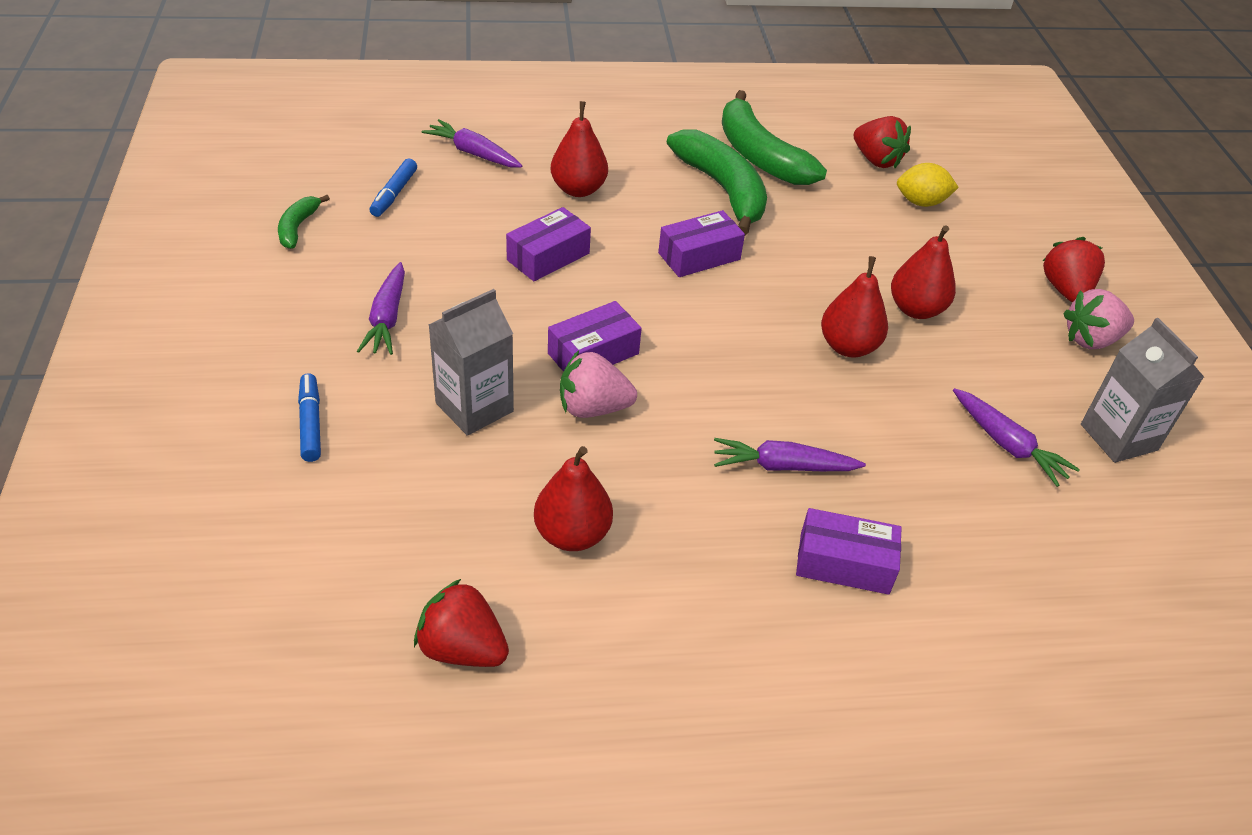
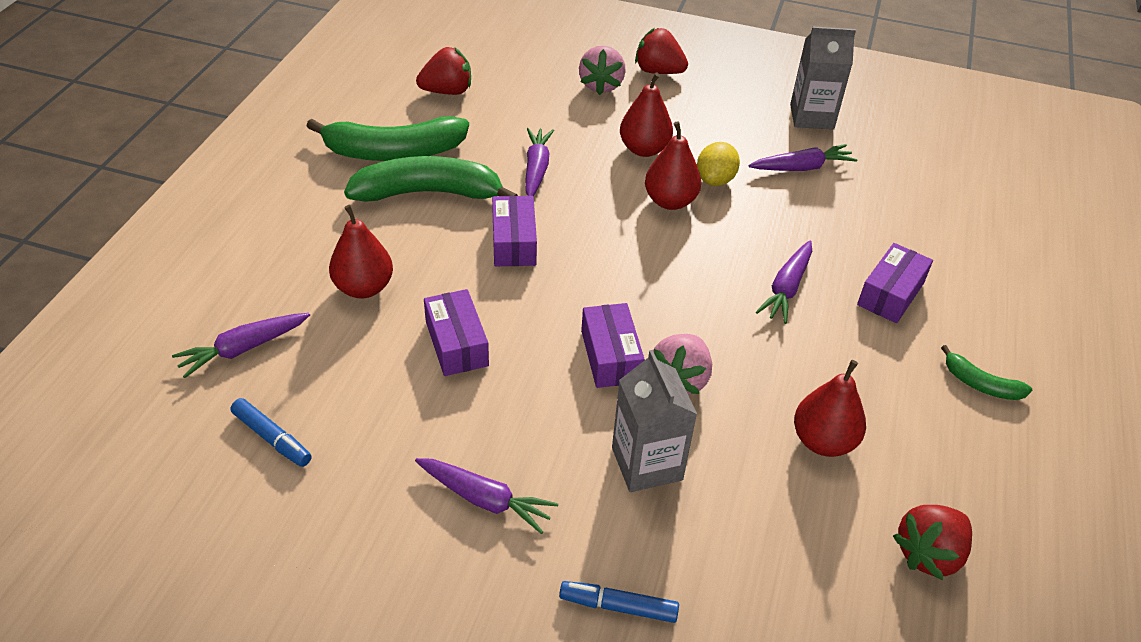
camera: 65 degrees left, 0 degrees up
green banana [278,195,330,249] -> green banana moved to [941,345,1032,400]
yellow lemon [897,163,959,207] -> yellow lemon moved to [697,142,740,186]
pink strawberry [1063,289,1134,349] -> pink strawberry moved to [579,46,626,95]
none -> purple carrot [525,128,554,196]

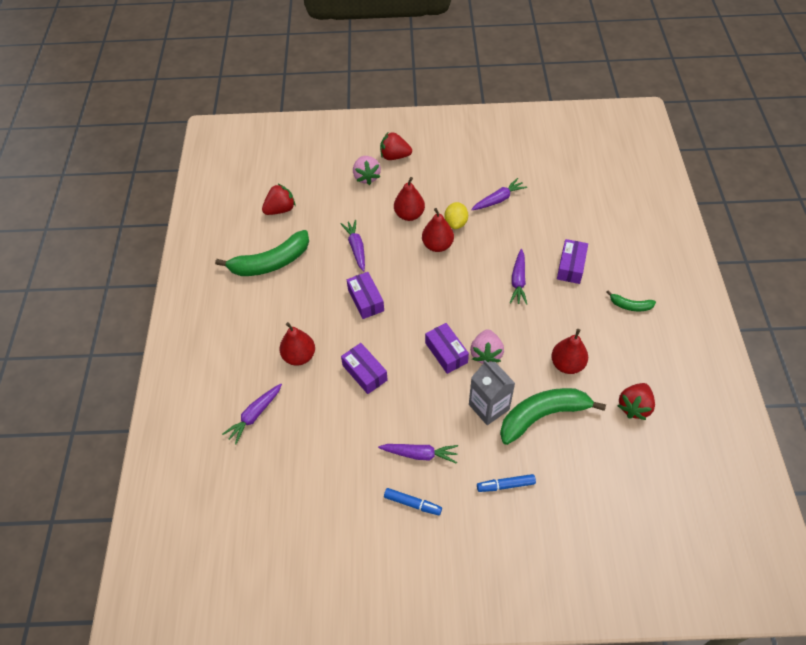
camera: 15 degrees left, 10 degrees up
blue marker [230,398,312,467] -> blue marker moved to [384,488,442,516]
green banana [344,156,518,202] -> green banana moved to [500,388,606,445]
grey carton [790,27,856,130] -> none

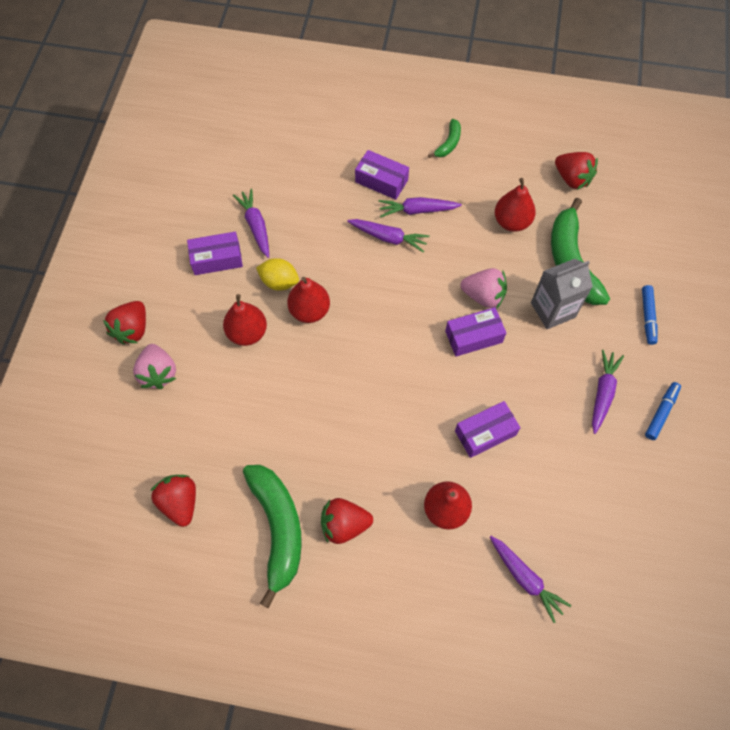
camera: 80 degrees left, 10 degrees up
purple carrot [341,220,365,272] -> purple carrot moved to [379,197,462,217]
purple box [347,272,384,319] -> purple box moved to [187,232,243,275]
pink strawberry [353,156,381,185] -> pink strawberry turned 75 degrees clockwise [133,344,176,389]
none -> red strawberry [321,498,373,544]

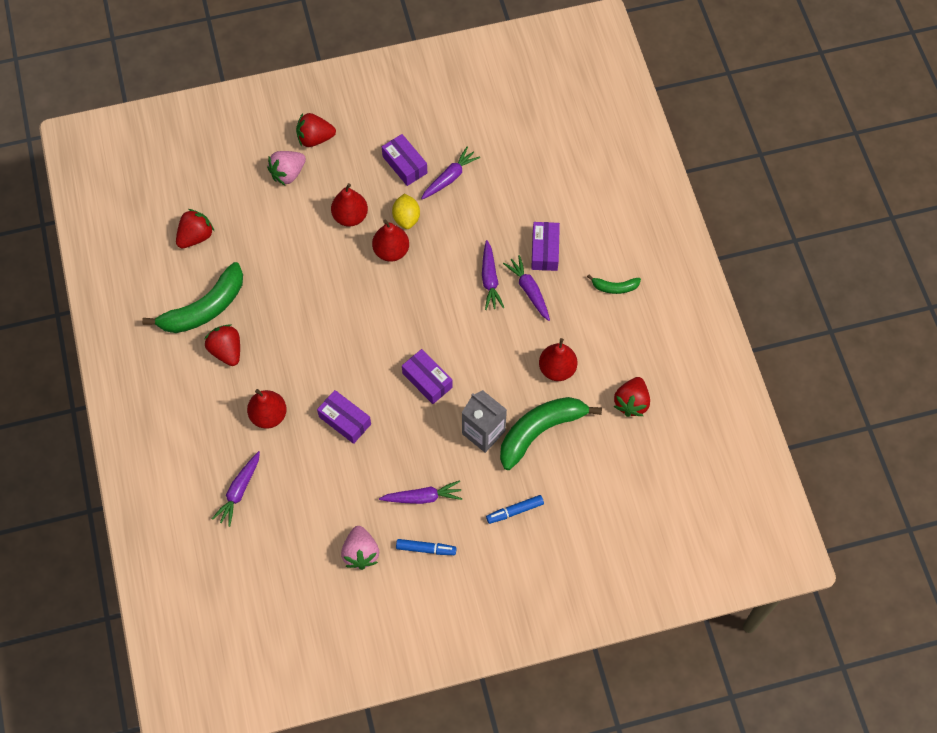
camera: 65 degrees right, 0 degrees up
pink strawberry [460,268,507,309] -> pink strawberry moved to [341,526,379,570]

